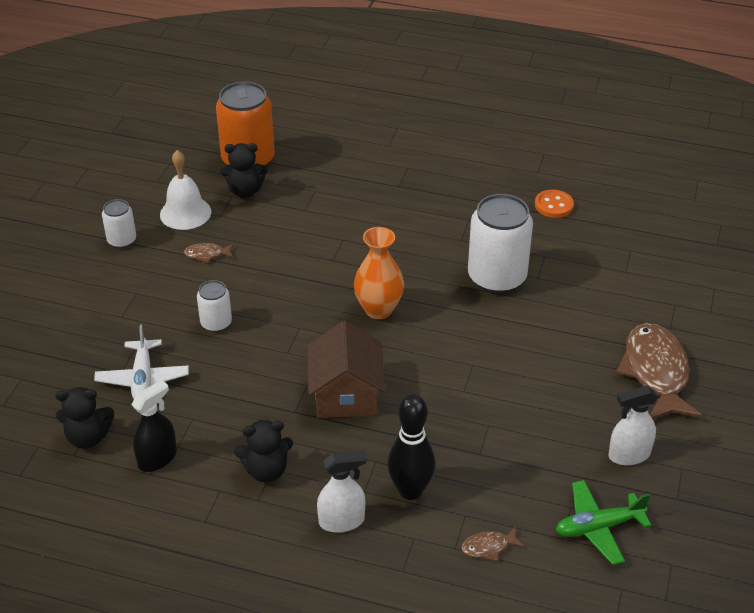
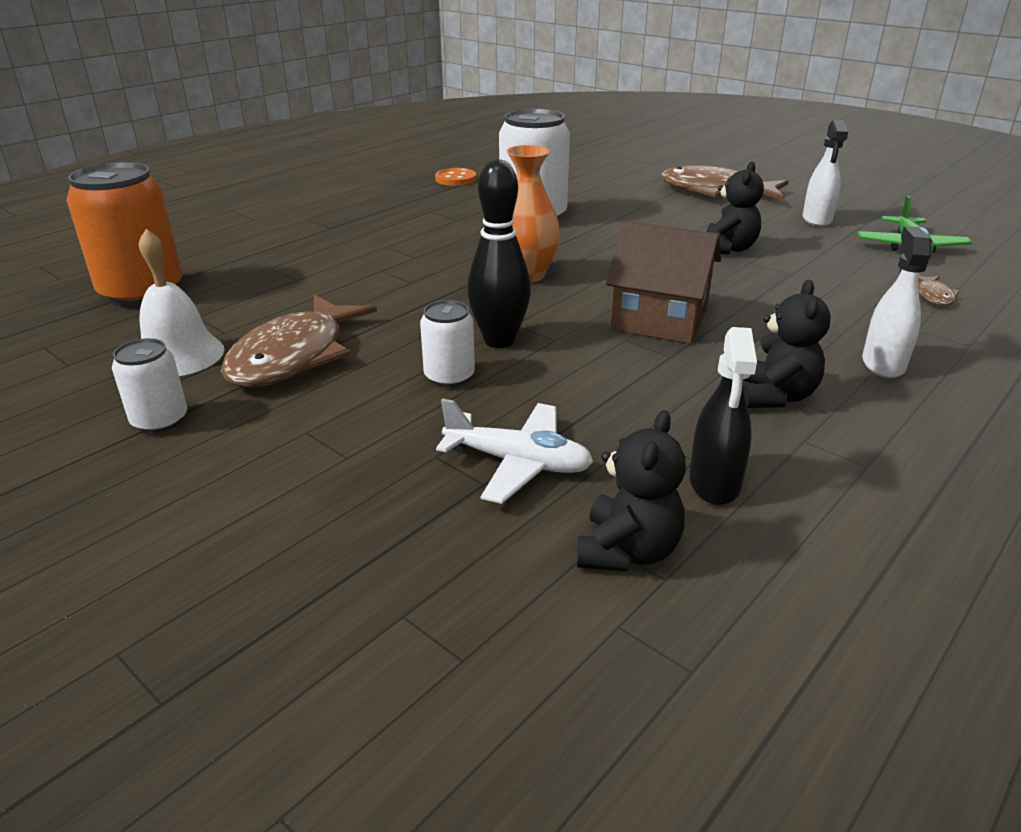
camera: 65 degrees left, 10 degrees down
black spray bottle [131,380,177,472] -> black spray bottle turned 150 degrees counterclockwise [689,327,757,505]
brown fish [184,243,234,263] -> brown fish [221,295,377,387], size x2.33
black teddy bear [220,143,268,198] -> black teddy bear moved to [706,162,764,255]
black bowling pin [388,394,435,500] -> black bowling pin moved to [467,159,531,348]

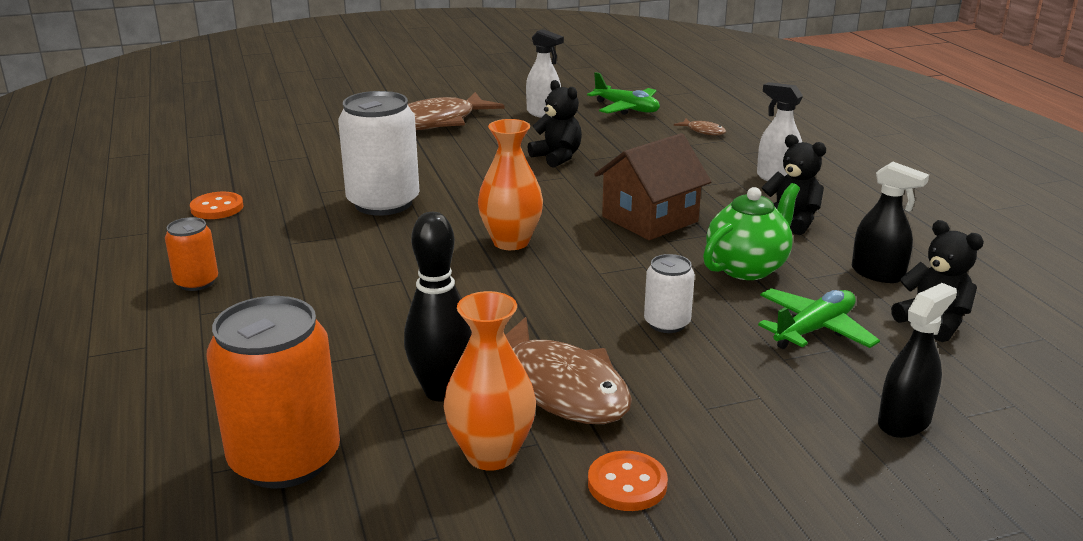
camera: 60 degrees left, 5 degrees down
white can [112,338,187,433] -> orange button [588,451,668,511]
white bell [139,229,224,376] -> orange vase [443,291,536,471]
white plane [436,398,593,504] -> green plane [758,288,880,349]
black bowling pin [467,159,531,348] -> black bowling pin moved to [404,212,472,401]
none -> orange can [165,217,218,291]
none -> green teapot [703,183,800,280]
none -> black spray bottle [878,283,957,438]

